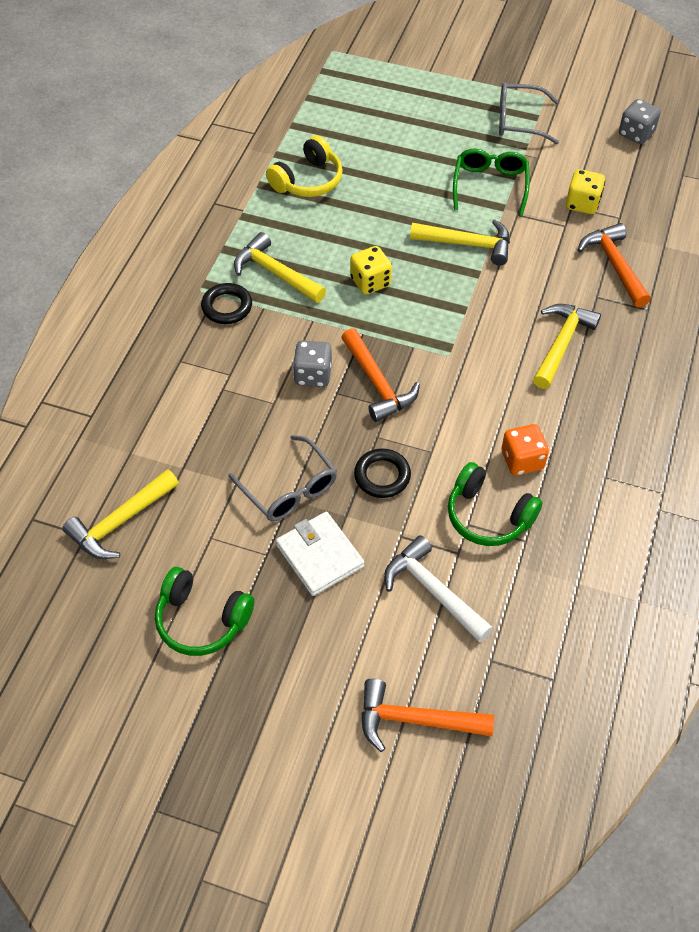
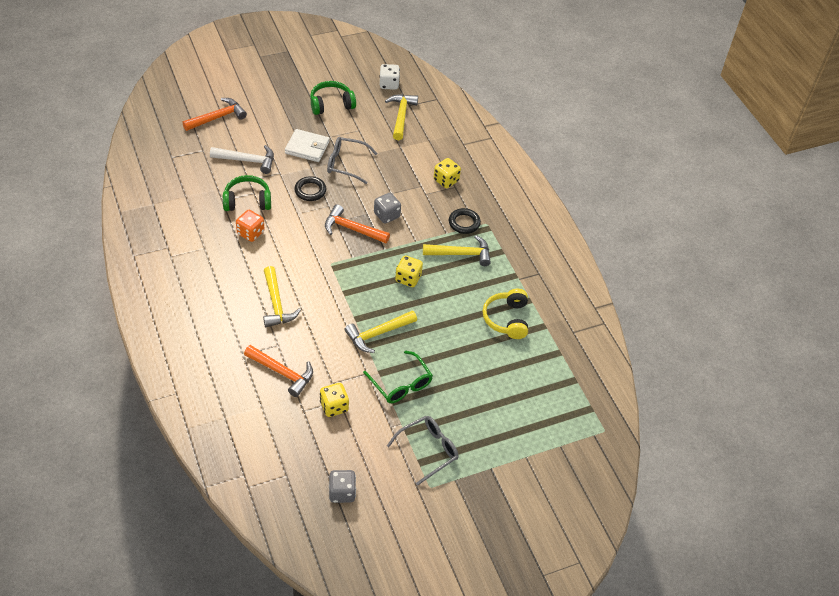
camera: 135 degrees right, 5 degrees down
none -> white dice [380,64,400,90]
none -> yellow dice [434,158,461,188]

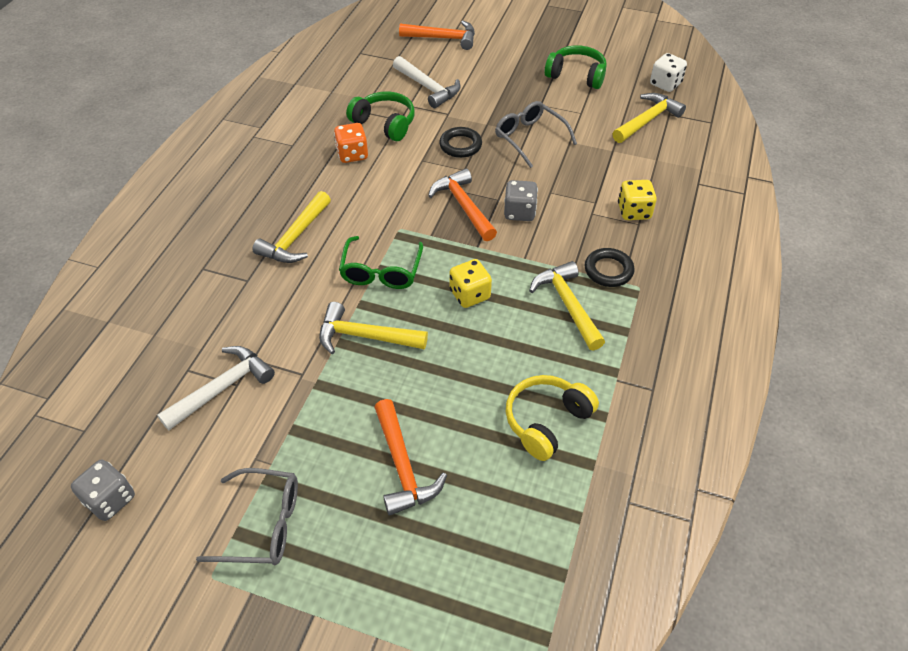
camera: 45 degrees right, 0 degrees up
orange hammer [244,345,313,397] -> orange hammer moved to [374,399,447,516]
white wallet [285,129,330,162] -> none
yellow dice [320,383,349,417] -> white hammer [157,346,275,430]
green glasses [363,350,433,403] -> green glasses moved to [339,236,423,289]
yellow hammer [423,235,491,266] -> yellow hammer turned 150 degrees counterclockwise [529,261,605,351]

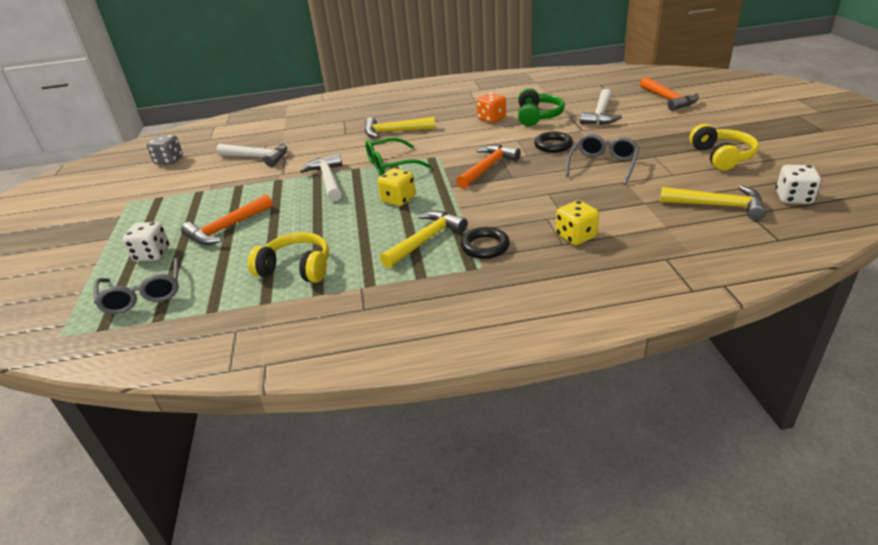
camera: 65 degrees right, 15 degrees down
grey glasses [196,468,298,565] -> grey glasses moved to [94,257,179,314]
yellow hammer [319,302,428,354] -> white hammer [300,153,342,201]
grey dice [504,180,538,221] -> none
green headphones [545,45,607,89] -> yellow headphones [689,124,759,171]
none -> white dice [123,222,169,261]

